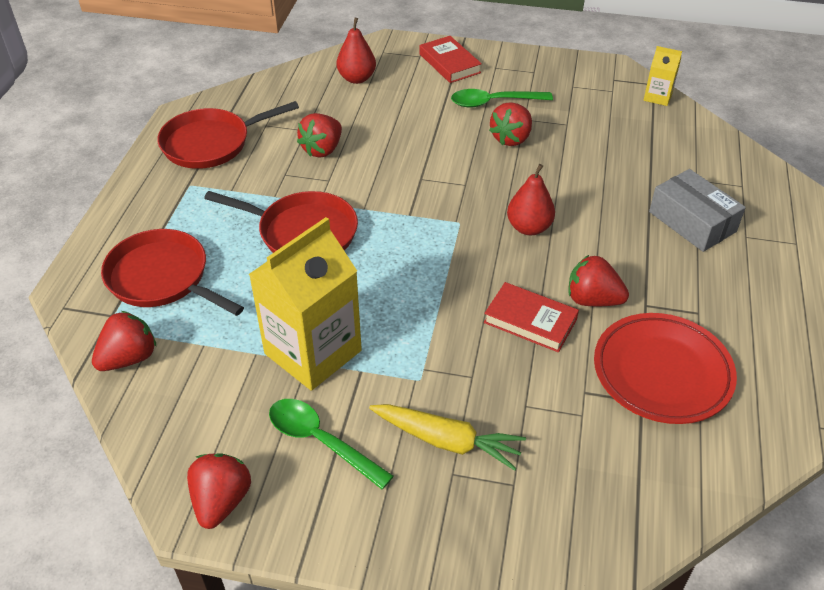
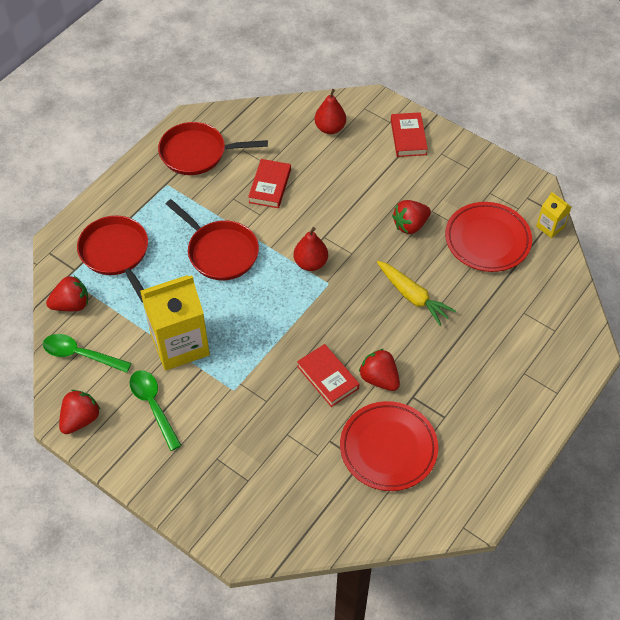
camera: 25 degrees right, 10 degrees up
red strawberry [297,113,342,157] -> red book [248,159,291,208]
yellow carrot [369,404,526,471] -> yellow carrot moved to [377,261,456,326]
green spoon [451,89,553,108] -> green spoon moved to [43,334,131,373]
red pear [507,164,555,235] -> red pear moved to [294,227,328,271]
grey box [649,169,746,252] -> none
none -> red plate [445,202,532,272]

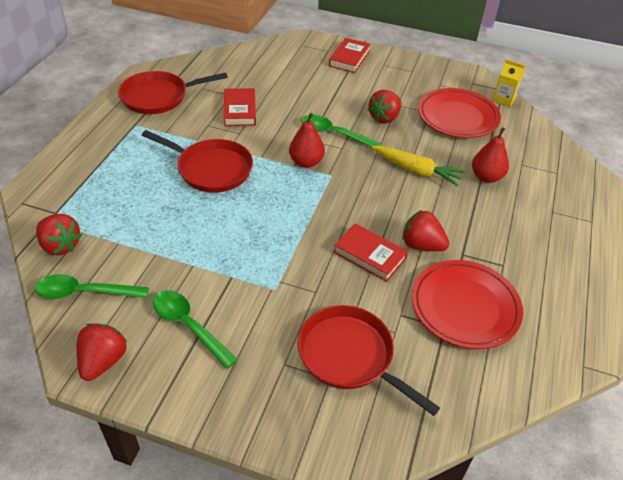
camera: 20 degrees left, 10 degrees down
red strawberry [46,276,88,311] -> red strawberry turned 75 degrees clockwise [36,214,82,255]
red pan [77,216,148,303] -> red pan moved to [298,305,440,416]
yellow carton [140,275,210,371] -> none
red pear [315,89,346,134] -> red pear moved to [472,127,509,183]
red book [391,112,428,157] -> red book turned 45 degrees clockwise [329,38,371,73]
none -> green spoon [301,115,381,147]

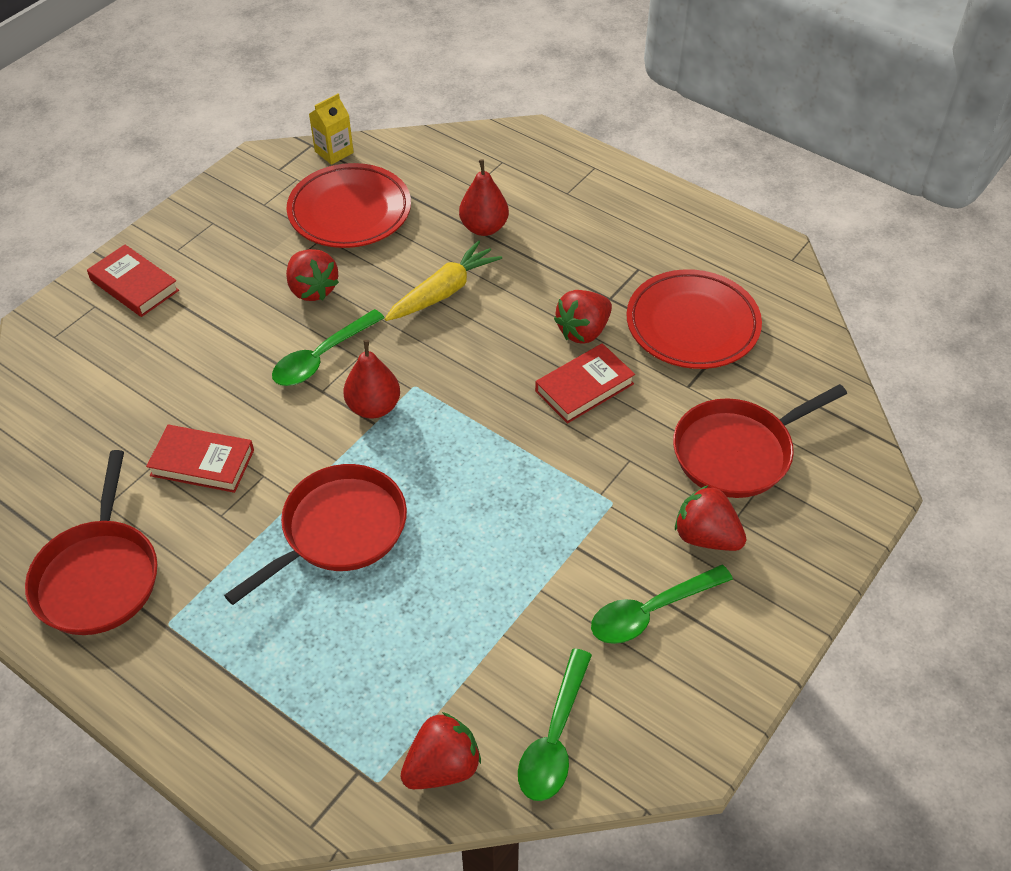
camera: 70 degrees left, 5 degrees up
red strawberry [76,323,127,381] -> red strawberry moved to [675,485,747,551]

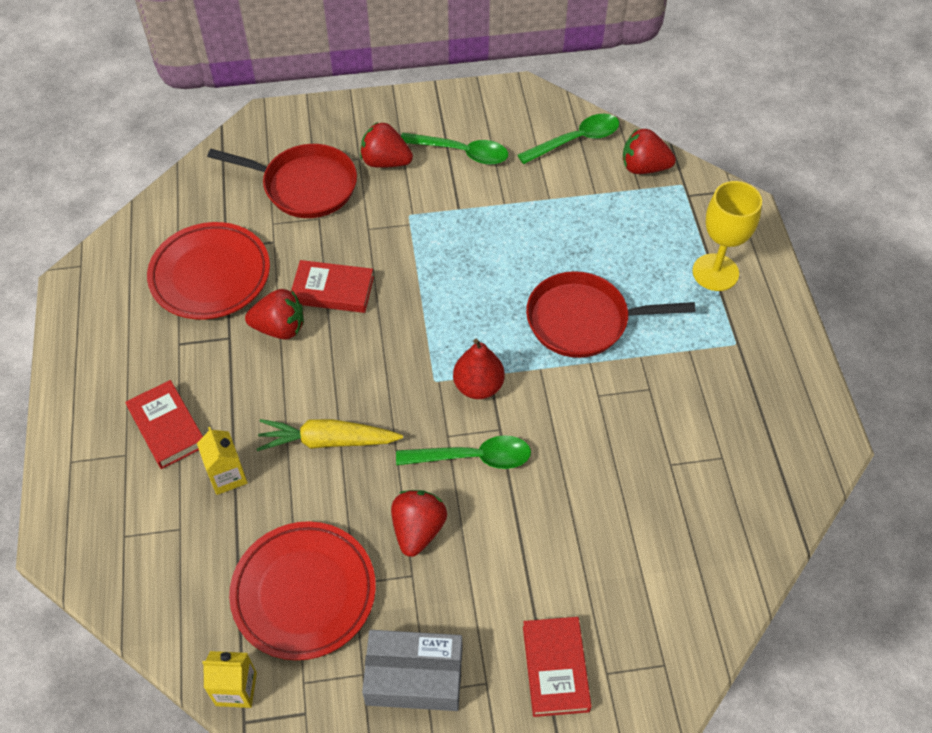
camera: 135 degrees left, 5 degrees up
red pan [25,450,158,635] -> none
red book [146,425,254,493] -> red book moved to [125,380,203,469]
red pear [459,159,509,236] -> yellow carton [197,427,248,495]
red strawberry [675,485,747,551] -> red strawberry turned 120 degrees clockwise [360,122,413,168]
none -> grey box [362,630,462,711]
none -> yellow goblet [692,181,762,291]

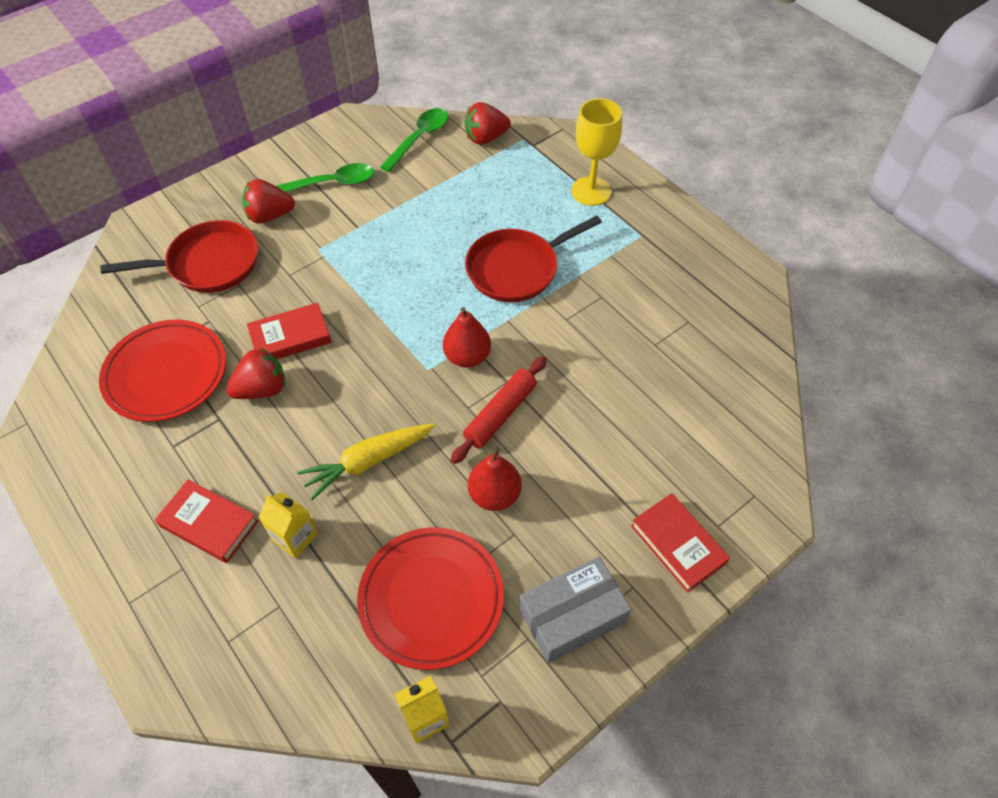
camera: 30 degrees left, 0 degrees up
red strawberry [391,490,447,557] -> red pear [468,446,522,511]
green spoon [396,435,531,469] -> red rolling pin [451,356,547,464]

